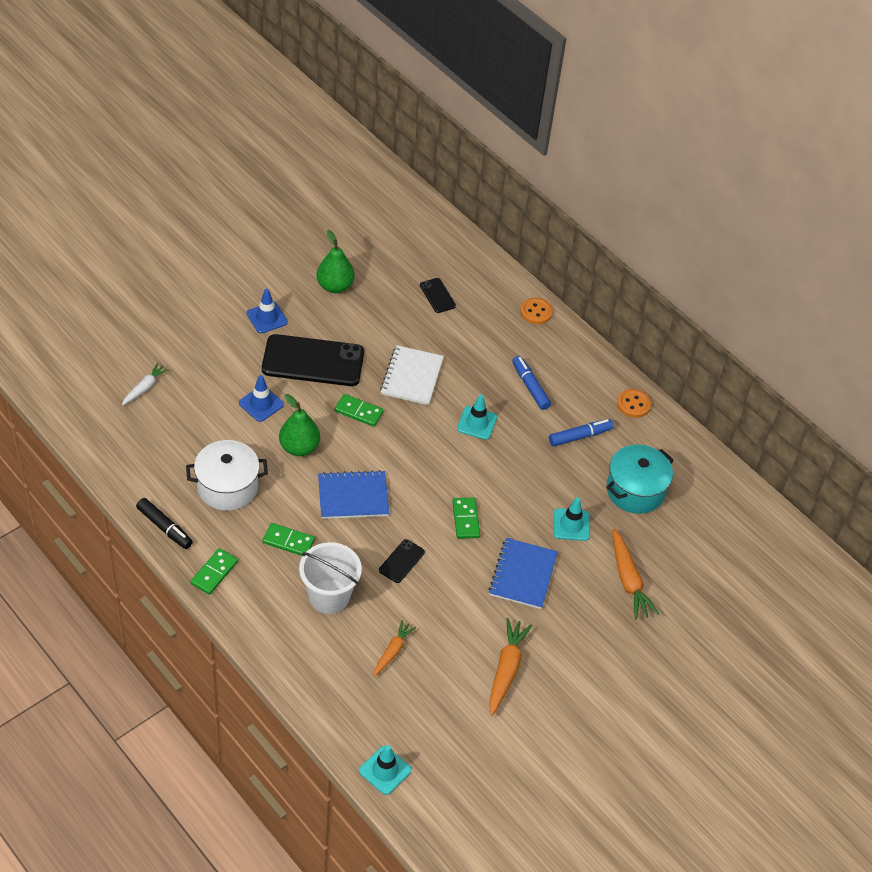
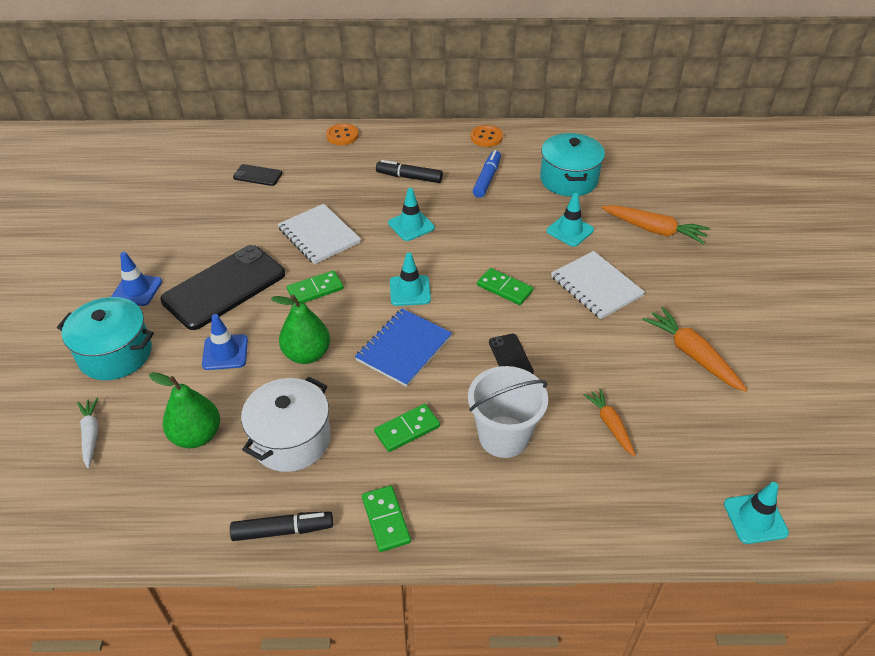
camera: 45 degrees left, 5 degrees down
green pear [316,230,355,293] -> green pear moved to [149,372,220,448]
blue notebook [489,538,558,609] -> white notebook [551,251,645,319]
blue marker [512,356,551,410] -> black marker [376,160,443,183]
none -> turquoise pot [57,297,154,380]
none -> turquoise traffic cone [390,253,431,306]

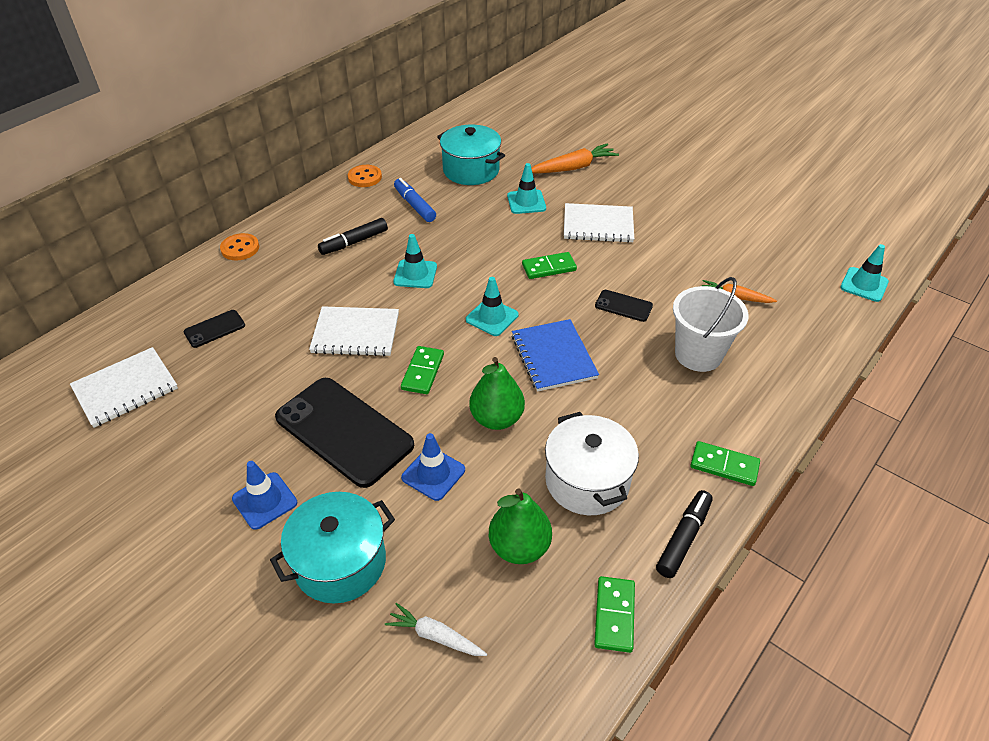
camera: 50 degrees left, 0 degrees up
black phone [160,245,285,330] -> black phone turned 45 degrees counterclockwise [275,378,414,488]
green domino [374,404,440,452] -> green domino moved to [594,576,635,653]
orange carrot [642,307,747,392] -> none
none -> white notebook [70,347,178,428]

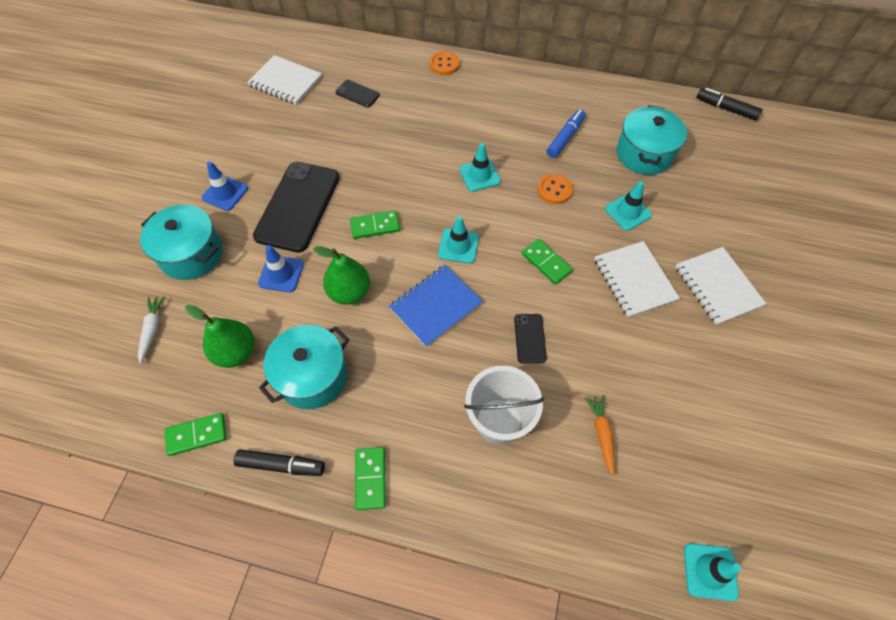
camera: 65 degrees right, 15 degrees up
white notebook [309,306,399,356] -> white notebook moved to [675,247,766,325]
black marker [318,218,388,255] -> black marker moved to [696,88,763,121]
orange button [348,165,382,187] -> orange button moved to [537,174,573,204]
orange carrot [531,143,619,174] -> none
white pot [545,412,639,515] -> turquoise pot [259,325,349,409]

